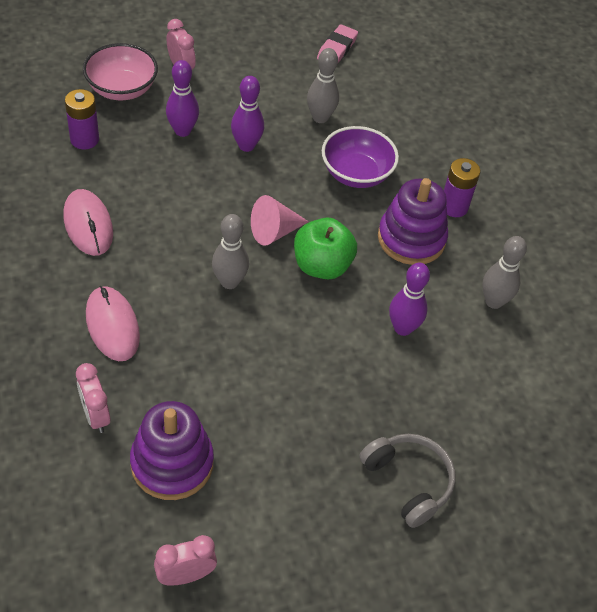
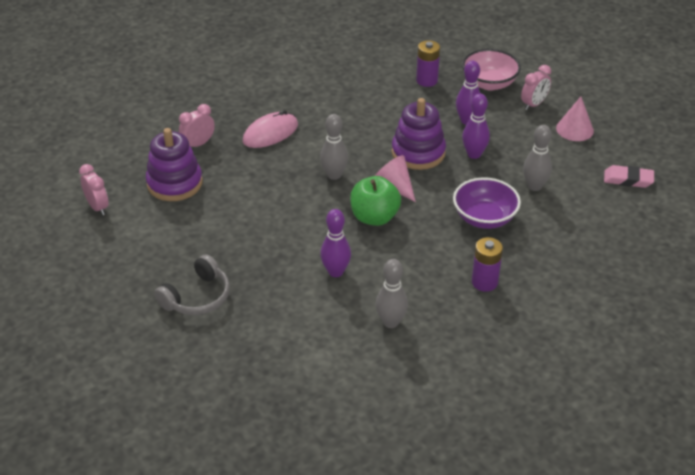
camera: 80 degrees right, 10 degrees down
pink mouse [63,189,113,256] -> none
purple stacking toy [378,178,448,265] -> purple stacking toy moved to [391,98,446,170]
none -> pink cone [556,96,594,141]

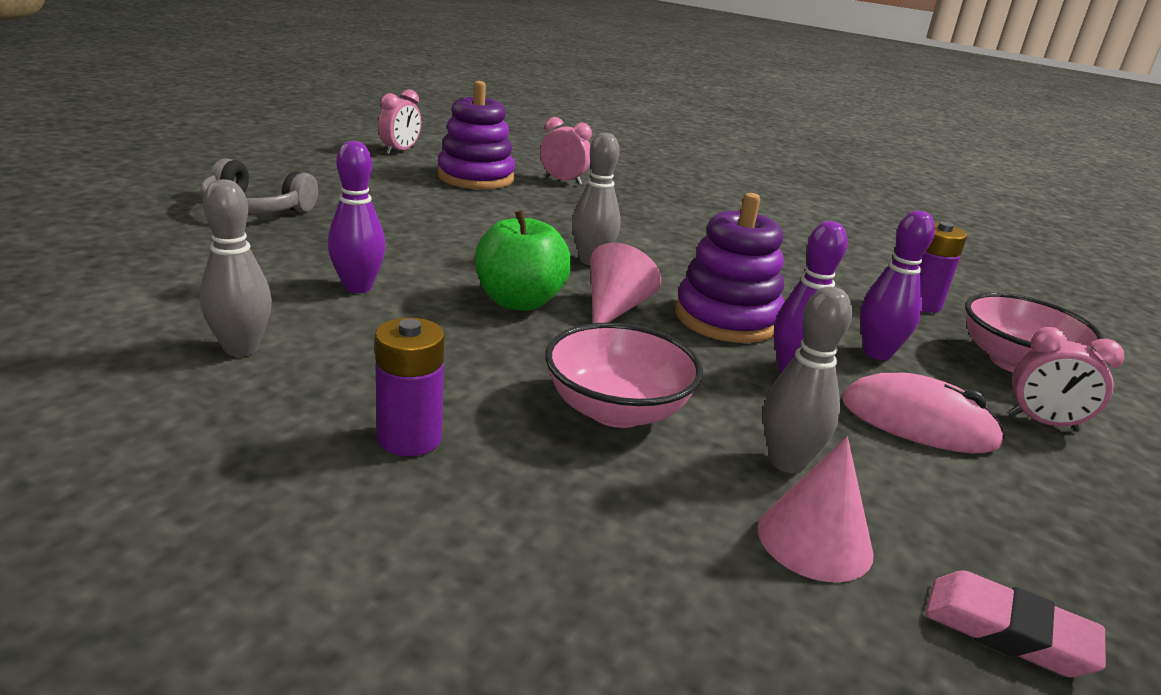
camera: 60 degrees right, 15 degrees down
pink mouse [243,110,298,148] -> pink mouse moved to [842,373,1005,453]
purple bowl [453,177,521,229] -> pink bowl [545,323,703,428]
pink cone [556,96,594,141] -> pink cone moved to [758,437,874,582]
pink eraser [604,165,654,188] -> pink eraser turned 45 degrees counterclockwise [925,570,1106,677]

